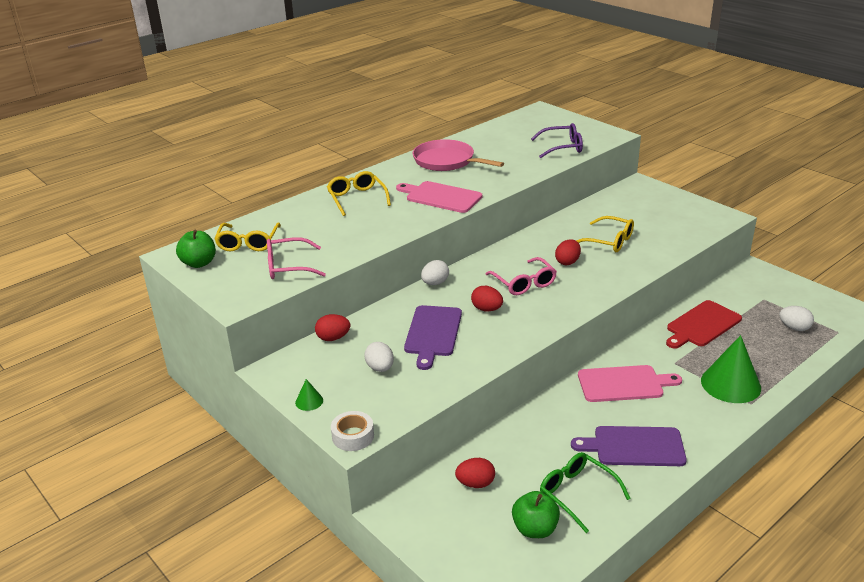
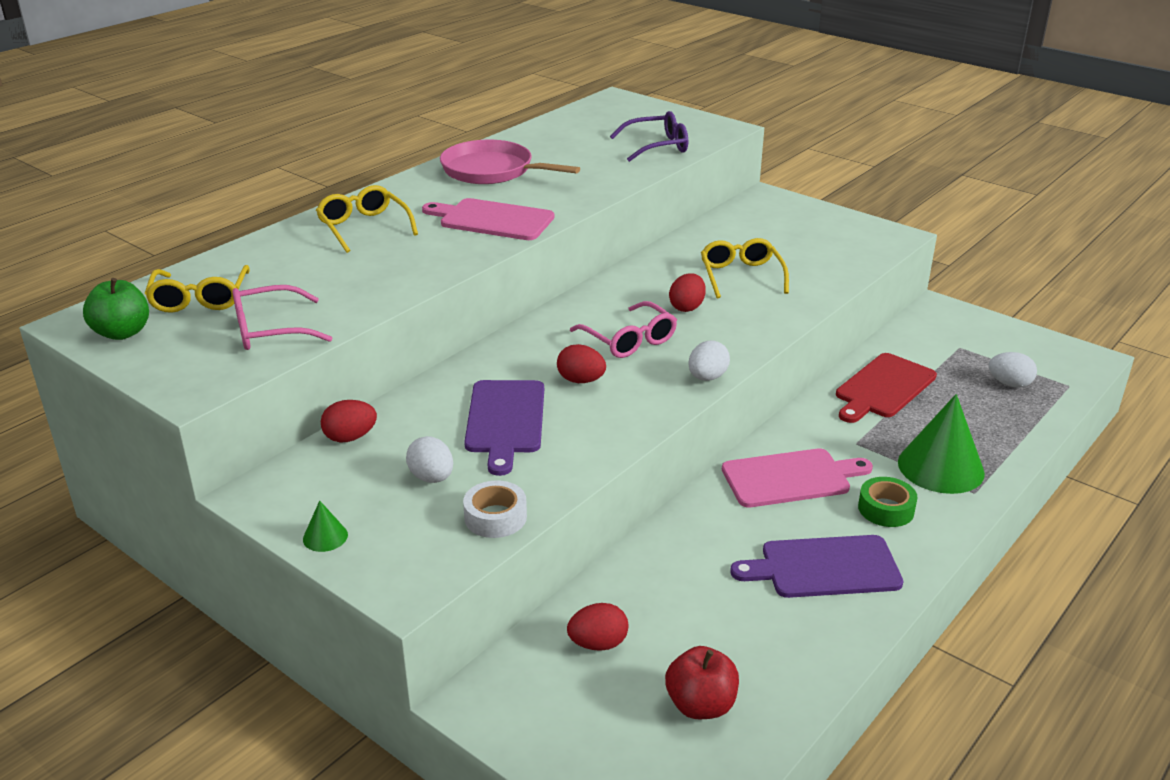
camera: 10 degrees left, 0 degrees up
white tape [331,411,374,451] -> white tape moved to [463,480,527,538]
white egg [421,260,449,285] -> white egg moved to [688,340,730,381]
green apple [512,491,560,538] -> red apple [665,646,739,719]
green glasses [540,452,631,533] -> none
yellow glasses [576,216,634,252] -> yellow glasses turned 120 degrees counterclockwise [701,238,789,298]
none -> green tape [858,477,917,527]

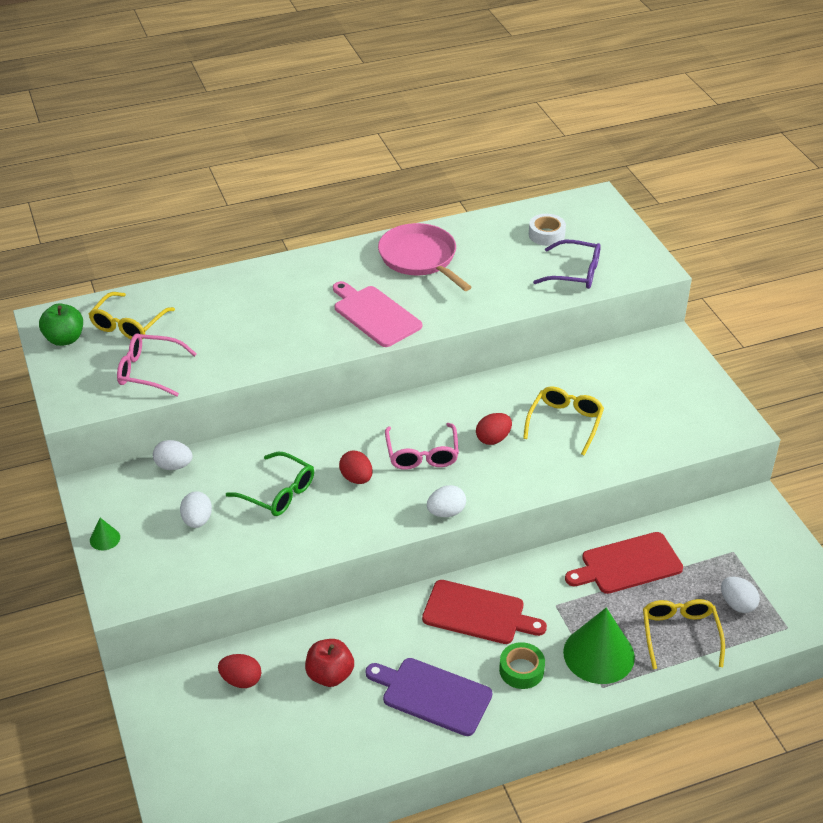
camera: 30 degrees right, 10 degrees up
yellow glasses [316,185,418,253] -> yellow glasses moved to [643,599,725,669]
red egg [321,400,377,442] -> white egg [153,440,193,470]
white tape [463,480,527,538] -> white tape moved to [529,214,566,246]
purple cutting board [464,380,544,476] -> green glasses [226,452,314,516]
red apple [665,646,739,719] -> red apple moved to [305,639,354,687]
pink cutting board [722,448,873,507] -> red cutting board [422,580,547,644]

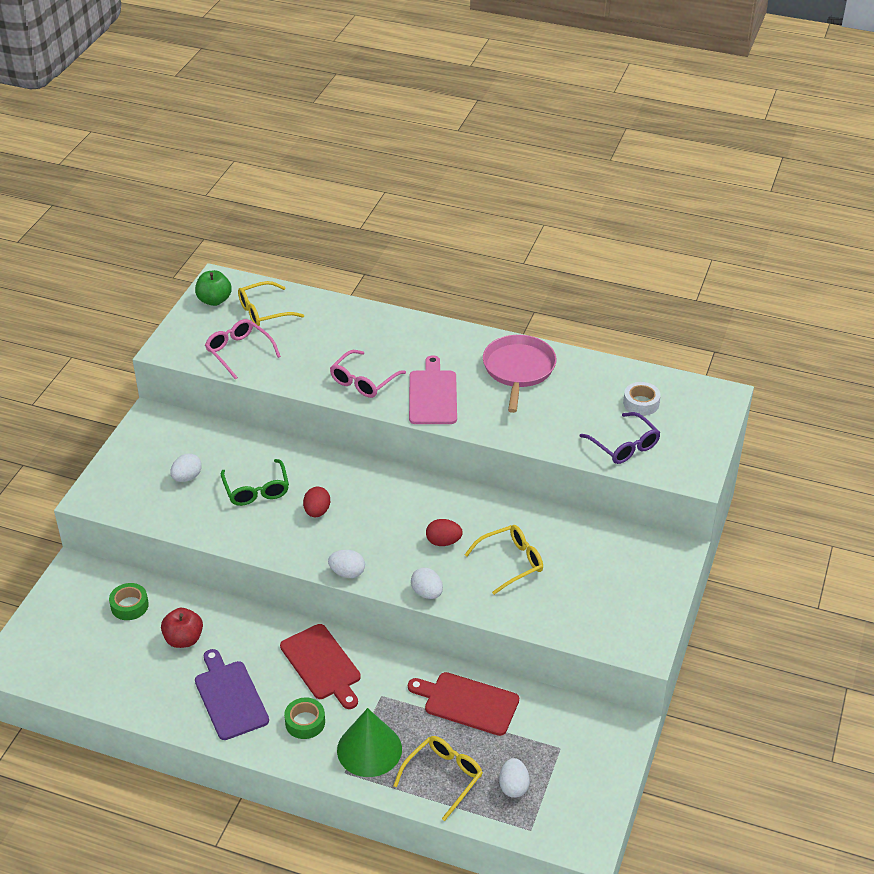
camera: 40 degrees right, 0 degrees up
green cone [90,518,120,550] -> none
white egg [153,440,193,470] -> white egg moved to [411,568,443,599]
red egg [218,654,261,688] -> green tape [109,583,149,620]
pink glasses [385,423,459,470] -> pink glasses moved to [330,350,406,398]

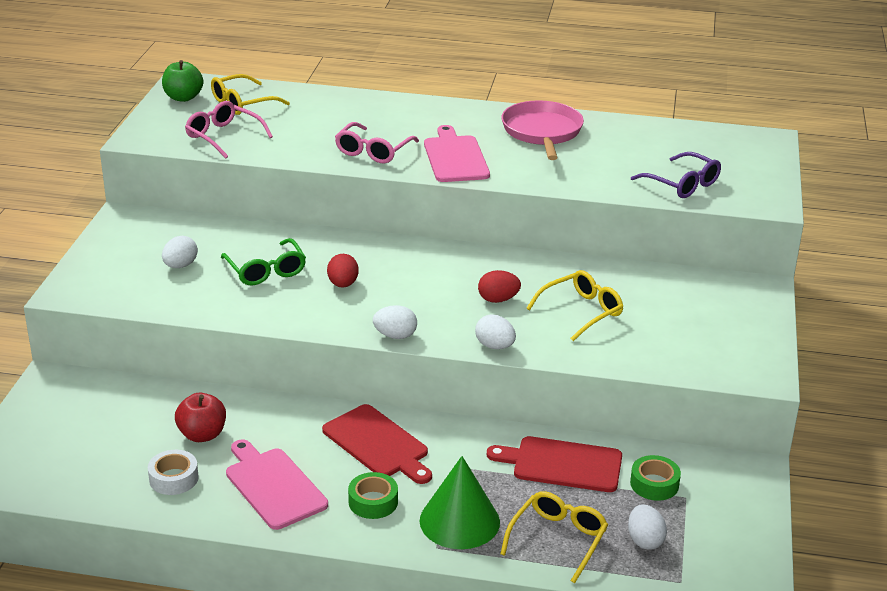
camera: 10 degrees left, 10 degrees down
green tape [109,583,149,620] -> green tape moved to [630,455,681,501]
purple cutting board [195,649,269,740] -> pink cutting board [226,440,328,530]
white tape [623,382,661,416] -> white tape moved to [148,450,199,495]

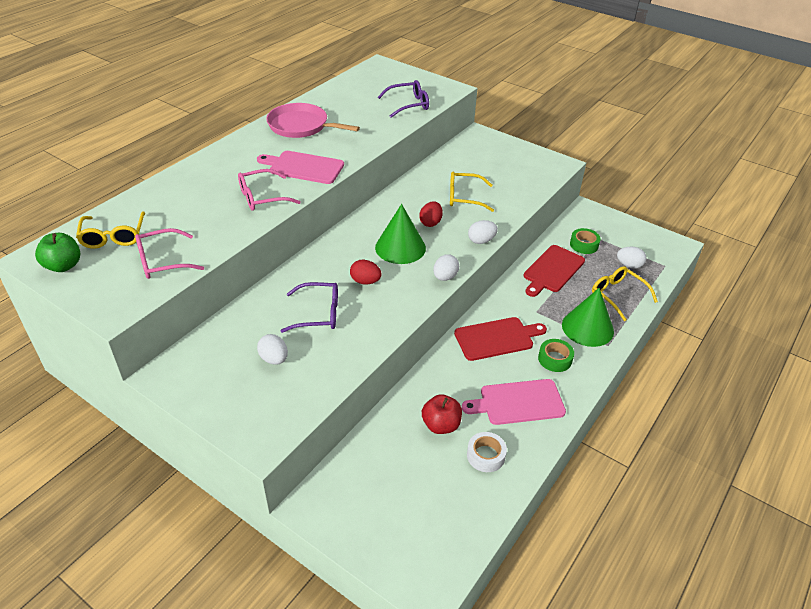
camera: 65 degrees left, 10 degrees up
green glasses [221,238,306,286] -> purple glasses [281,282,338,333]
pink glasses [335,122,419,164] -> pink glasses turned 105 degrees clockwise [238,169,301,211]
yellow glasses [526,270,623,341] -> yellow glasses turned 75 degrees counterclockwise [450,172,494,212]
none -> green cone [375,204,426,264]

